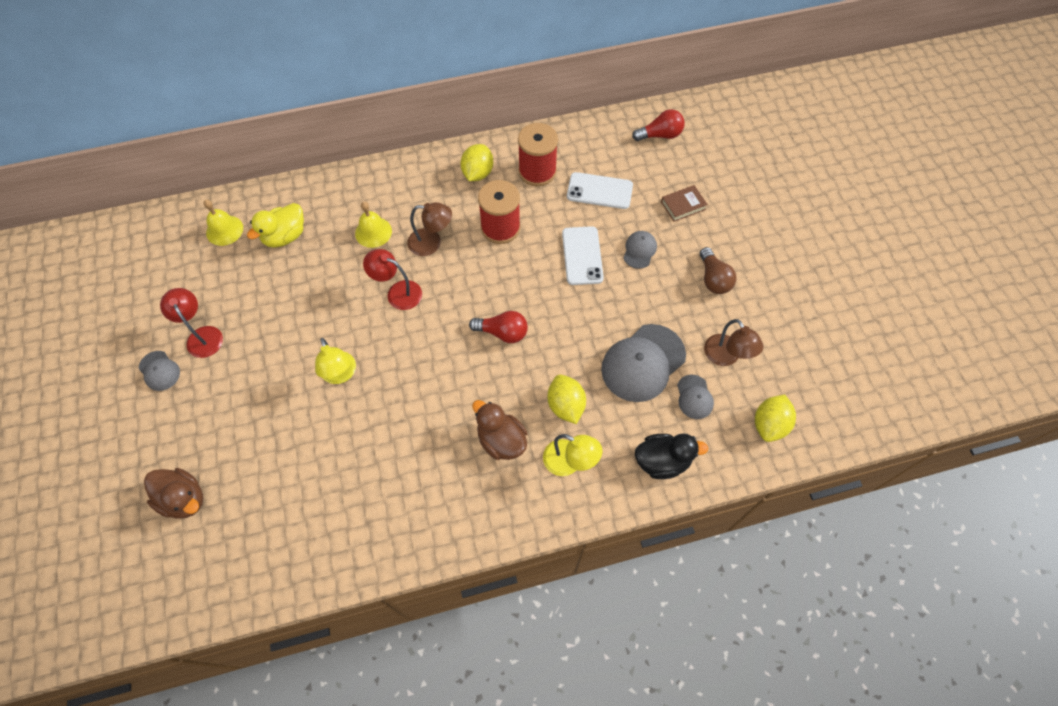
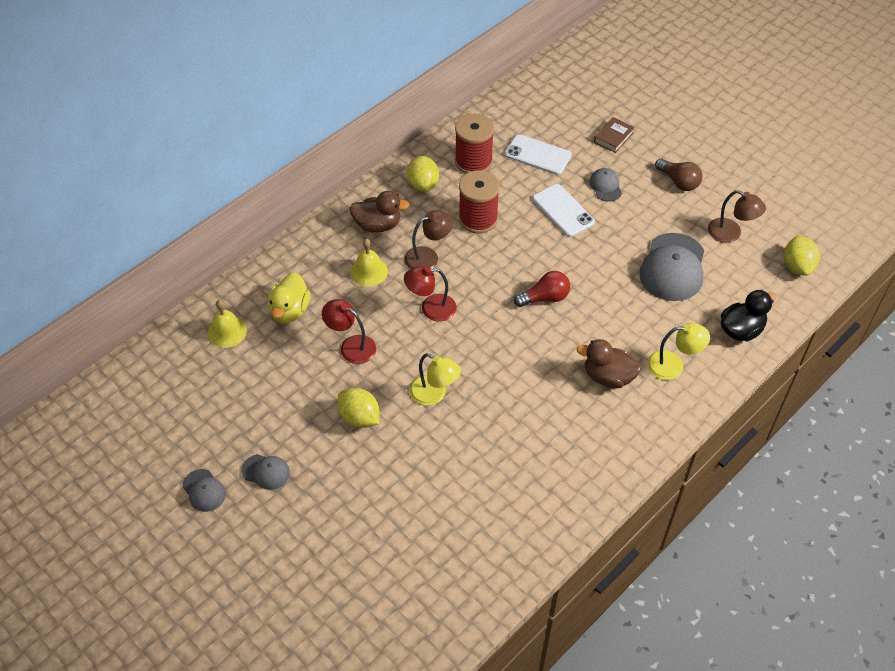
camera: 30 degrees left, 10 degrees down
brown duck [144,468,203,519] -> brown duck moved to [349,191,409,232]
red lamp [160,288,223,358] -> red lamp moved to [322,299,376,364]
yellow lemon [547,375,586,424] -> yellow lemon moved to [338,388,379,428]
white phone [567,172,633,209] -> white phone turned 45 degrees clockwise [505,134,572,175]
red light bulb [632,109,685,141] -> none
grey cap [677,375,714,419] -> grey cap moved to [182,469,226,512]

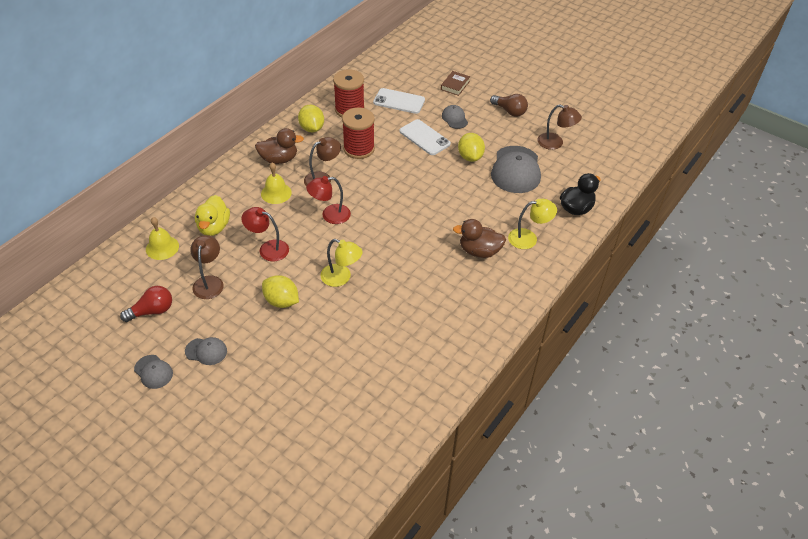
camera: 10 degrees left, 5 degrees down
red light bulb [514,271,570,307] -> red light bulb moved to [120,286,172,322]
yellow lemon [784,236,820,276] -> yellow lemon moved to [458,133,485,162]
none -> brown lamp [190,235,224,299]

